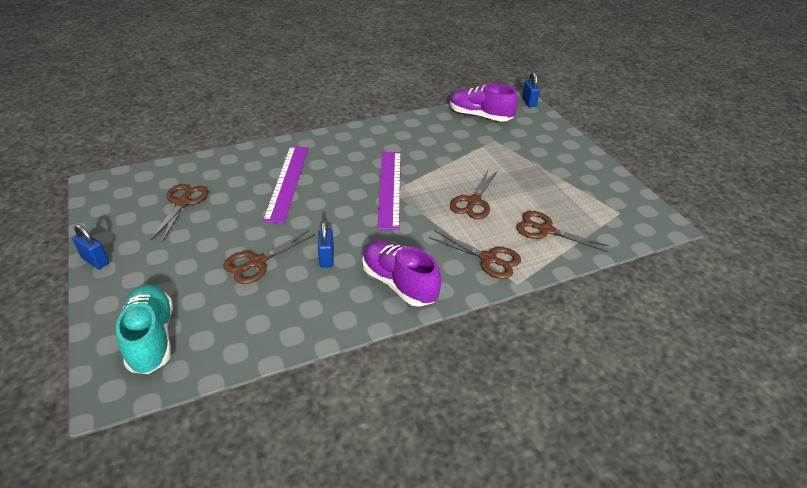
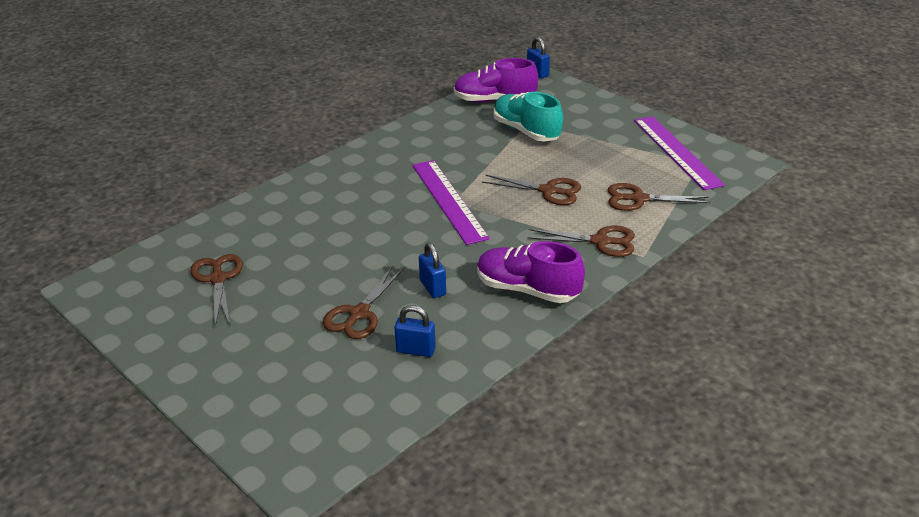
camera: 20 degrees left, 5 degrees down
blue padlock [72,224,109,269] -> blue padlock moved to [394,305,436,357]
turquoise shoe [116,285,173,374] -> turquoise shoe moved to [493,92,563,142]
purple ruler [263,146,308,223] -> purple ruler moved to [634,116,725,190]
brown scissors [450,171,497,219] -> brown scissors turned 75 degrees counterclockwise [482,175,581,205]

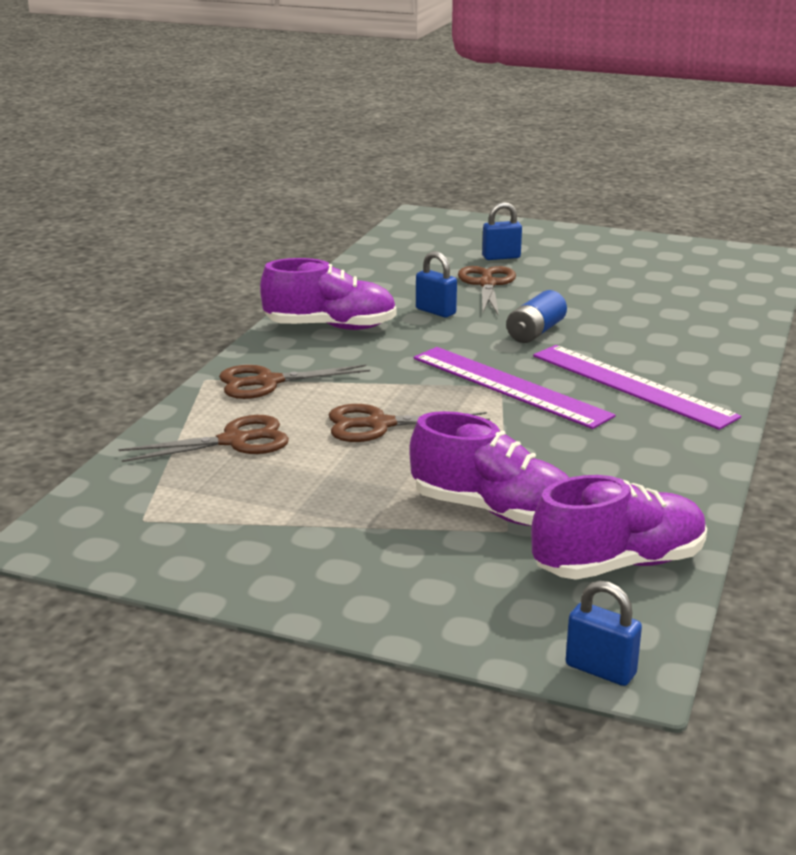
camera: 155 degrees right, 10 degrees down
brown scissors [190,254,243,327] -> none
blue padlock [394,305,436,357] -> blue padlock moved to [482,202,522,260]
turquoise shoe [493,92,563,142] -> purple shoe [409,411,569,526]
purple ruler [634,116,725,190] -> purple ruler moved to [533,345,741,430]
none -> blue battery [506,290,567,343]

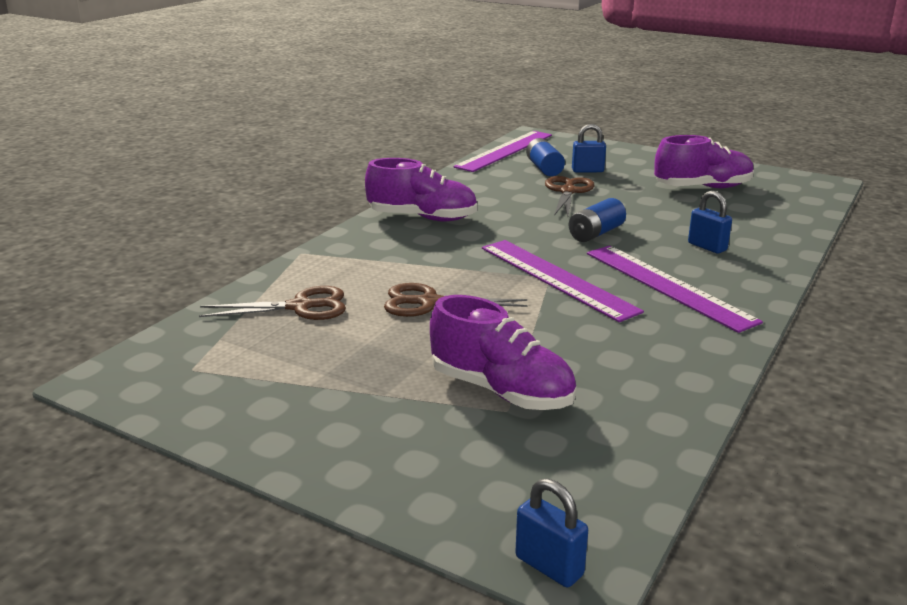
camera: 10 degrees right, 0 degrees up
brown scissors [219,365,370,399] -> none
blue padlock [416,251,457,317] -> blue padlock moved to [688,191,732,253]
purple shoe [531,475,707,580] -> purple shoe moved to [654,135,754,188]
none -> purple ruler [453,131,552,172]
none -> blue battery [526,138,565,176]

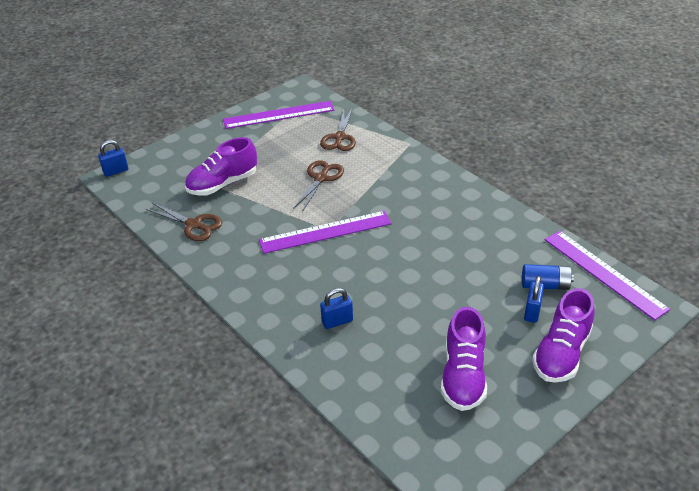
camera: 110 degrees right, 15 degrees up
purple shoe [365,158,478,222] -> purple shoe moved to [532,288,595,382]
brown scissors [545,176,595,217] -> brown scissors moved to [146,203,222,241]
blue battery [569,198,626,242] -> none
purple ruler [587,246,763,333] -> purple ruler moved to [223,101,334,129]

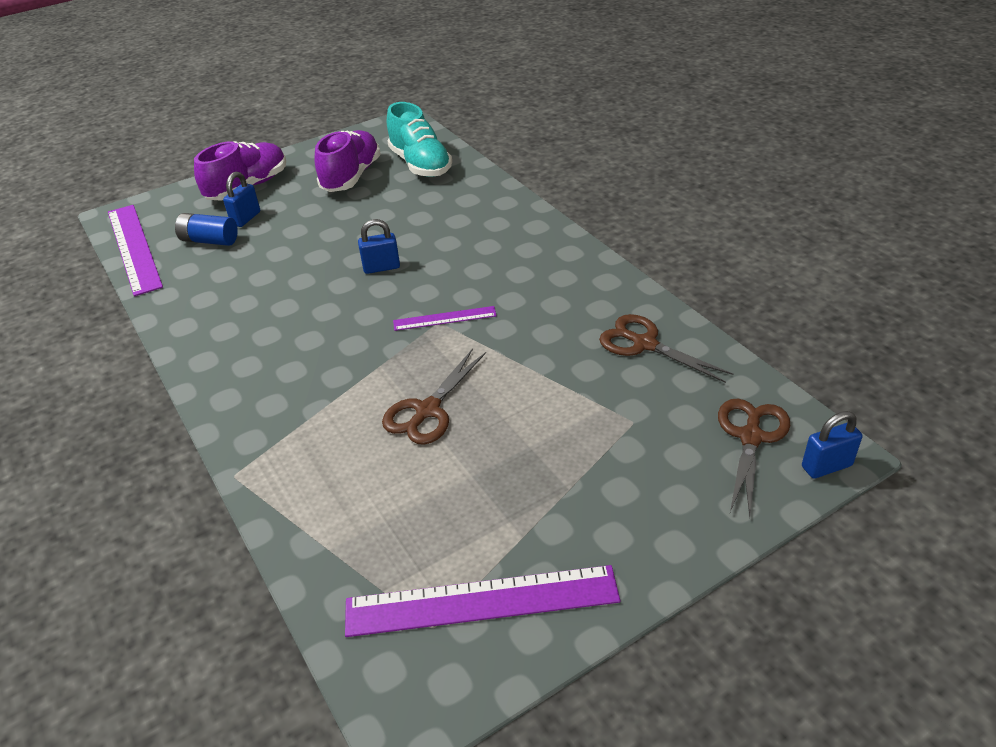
camera: 170 degrees left, 0 degrees up
purple shoe [185,137,257,196] -> none
purple ruler [259,211,392,254] -> purple ruler [393,306,497,331], size x0.53
brown scissors [320,109,356,151] -> brown scissors moved to [718,399,790,517]
blue padlock [320,288,353,329] -> blue padlock moved to [358,219,400,274]
none -> turquoise shoe [387,102,452,177]

